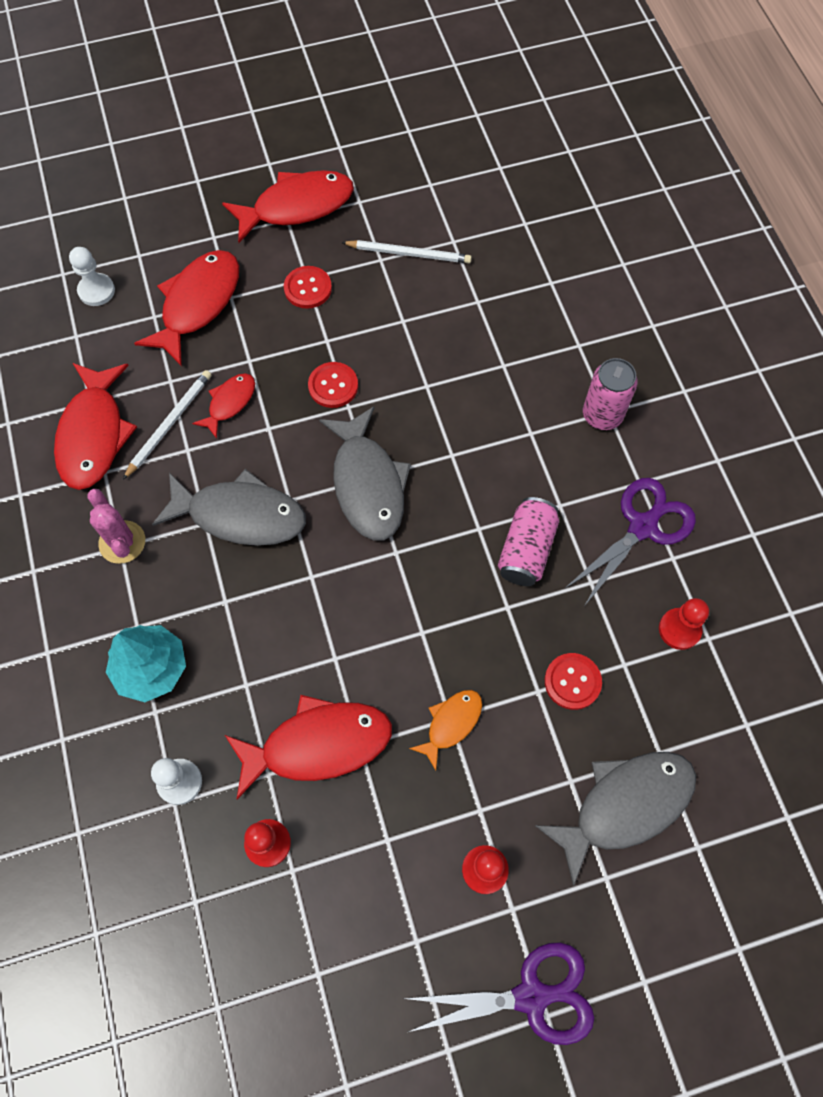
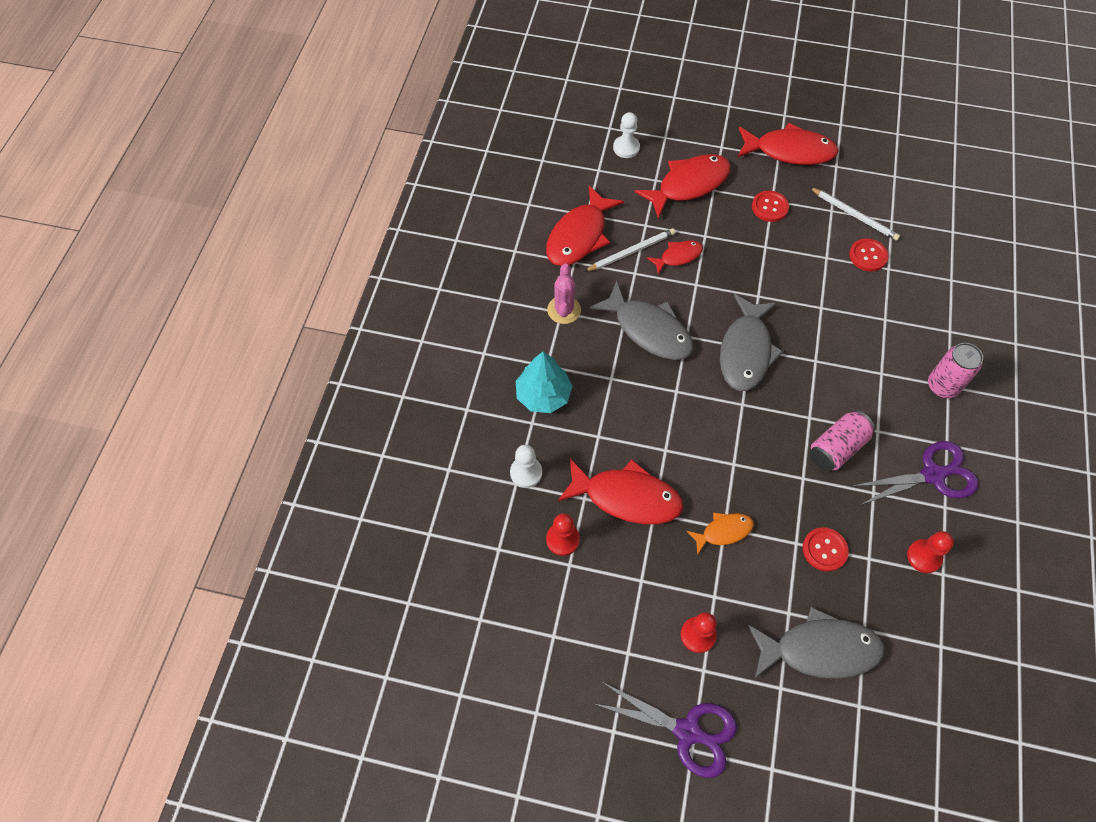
camera: 30 degrees right, 5 degrees down
red button [308,362,358,408] -> red button moved to [849,239,889,271]

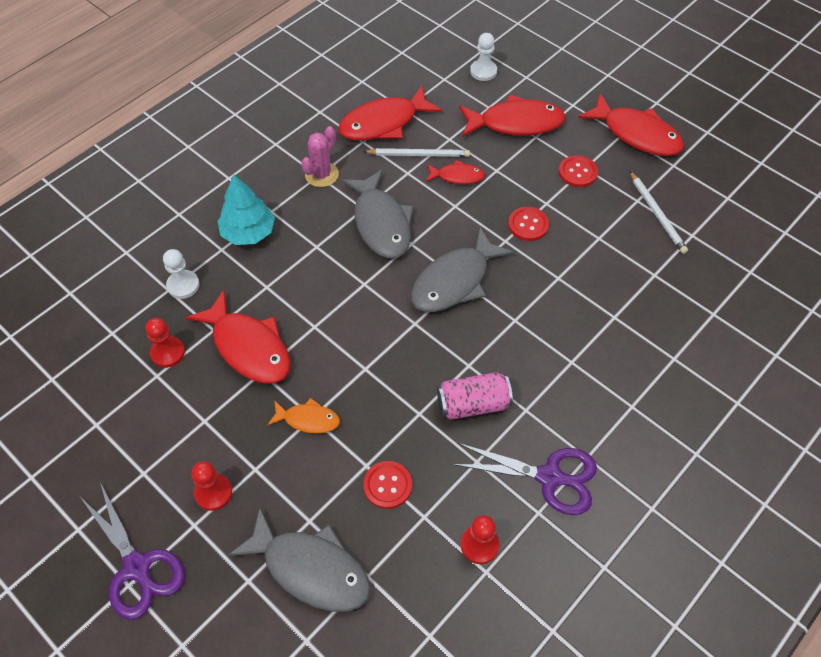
camera: 30 degrees right, 5 degrees down
red button [849,239,889,271] -> red button moved to [508,207,549,241]
pink can [928,343,983,398] -> none

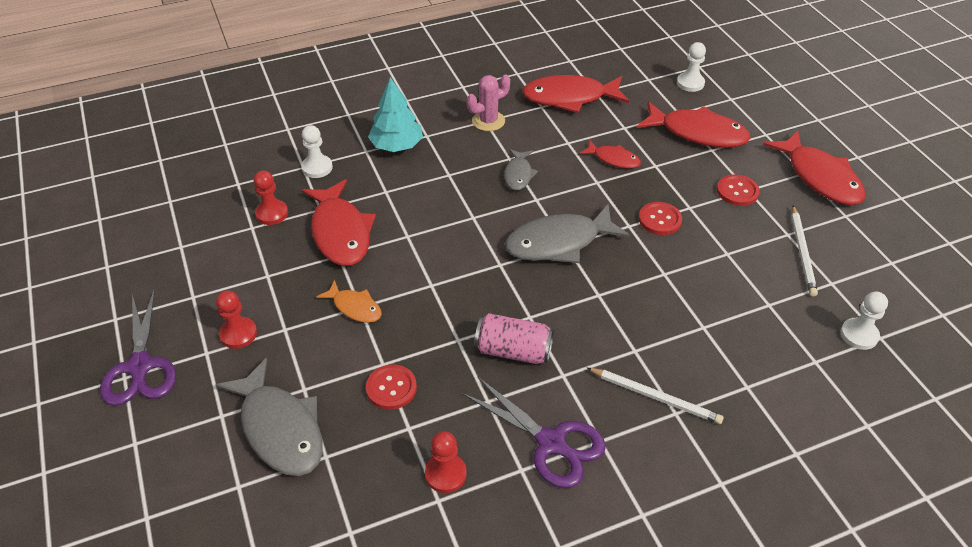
camera: 25 degrees right, 10 degrees down
grey fish [341,169,414,258] -> grey fish [504,149,538,190], size x0.54
white pencil [363,148,470,157] -> white pencil moved to [587,368,724,424]
none -> white pawn [840,292,888,350]

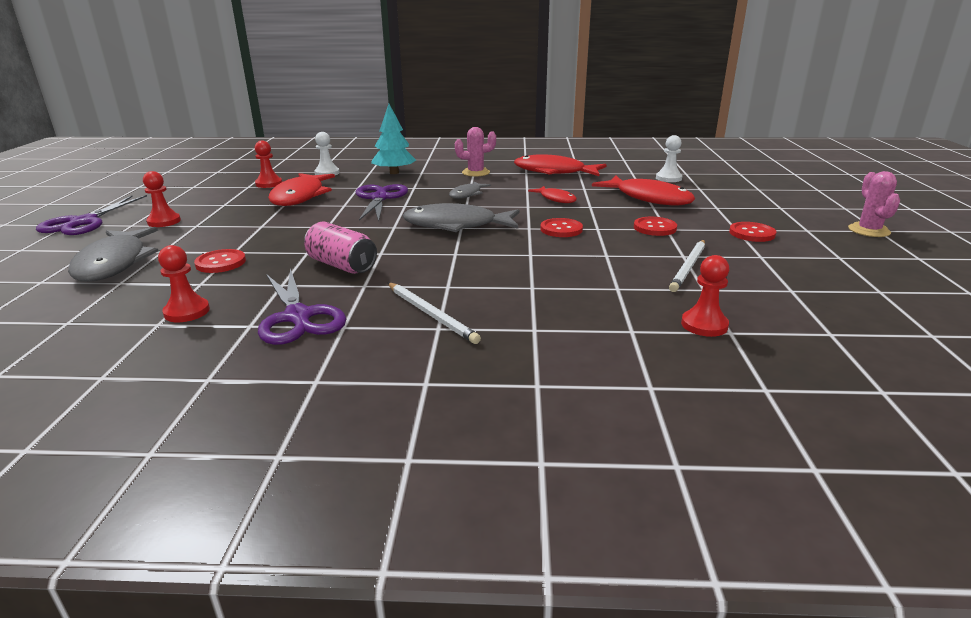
camera: 25 degrees right, 20 degrees down
orange fish [316,280,382,323] -> none
red fish [763,130,865,205] -> red button [729,222,776,242]
white pawn [840,292,888,350] -> red pawn [681,255,729,337]
none -> purple scissors [356,184,408,221]
none -> pink cactus [848,171,900,237]

